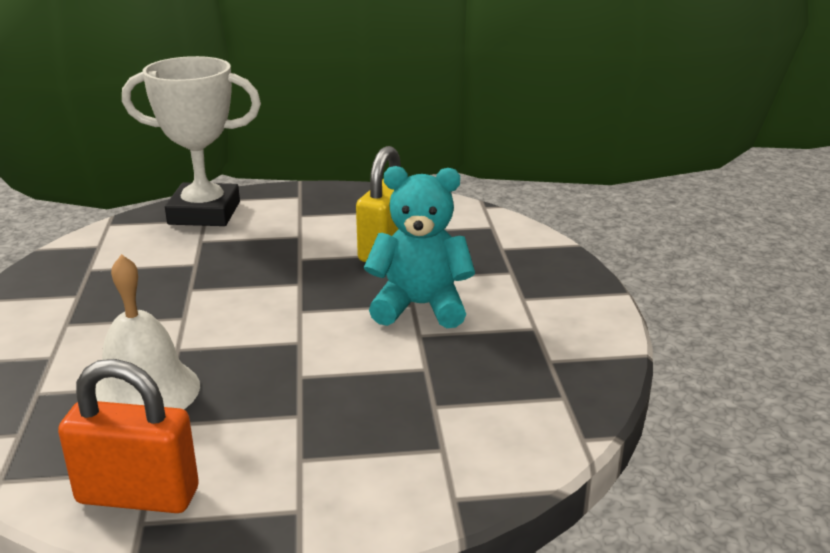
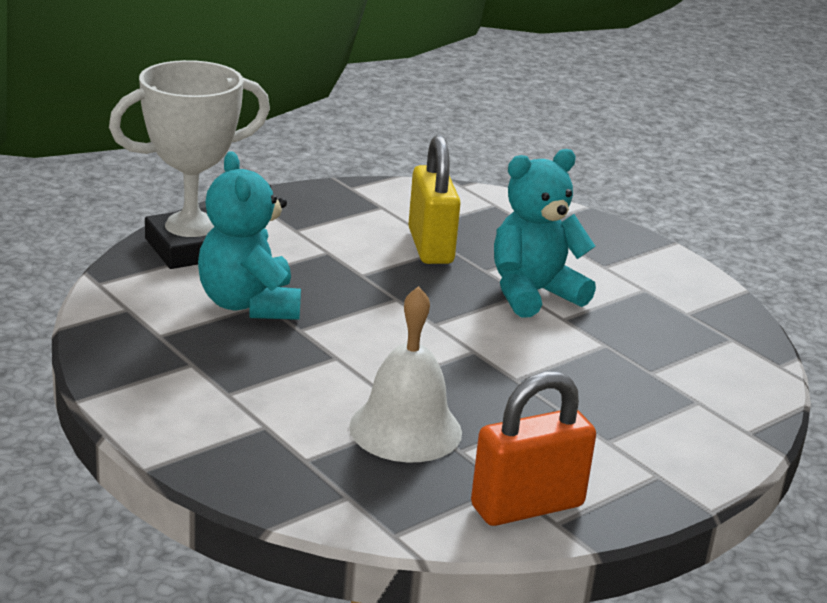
camera: 35 degrees left, 0 degrees up
none -> turquoise teddy bear [198,151,301,320]

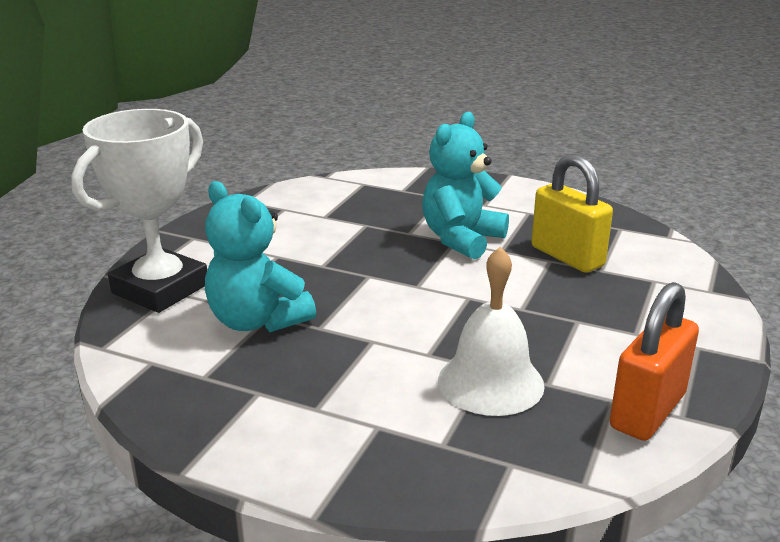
camera: 25 degrees left, 0 degrees up
yellow padlock [408,135,461,264] -> yellow padlock moved to [531,154,613,273]

